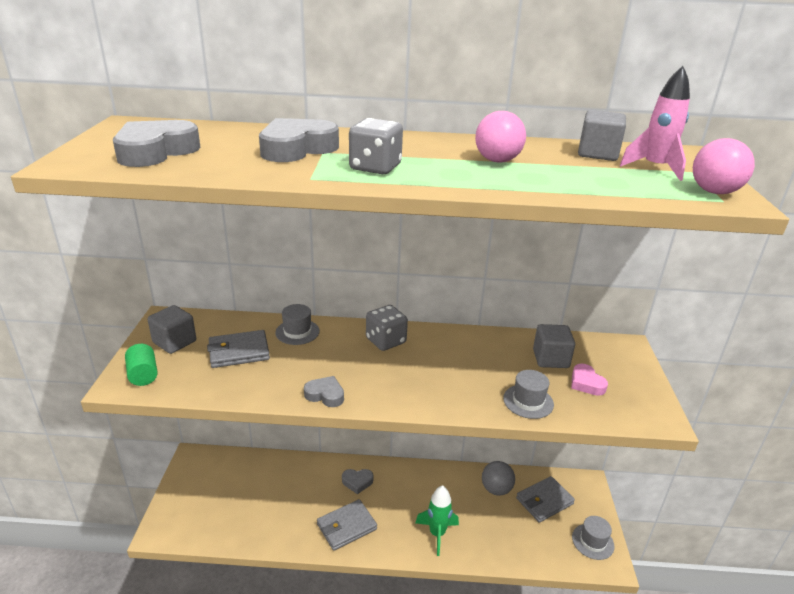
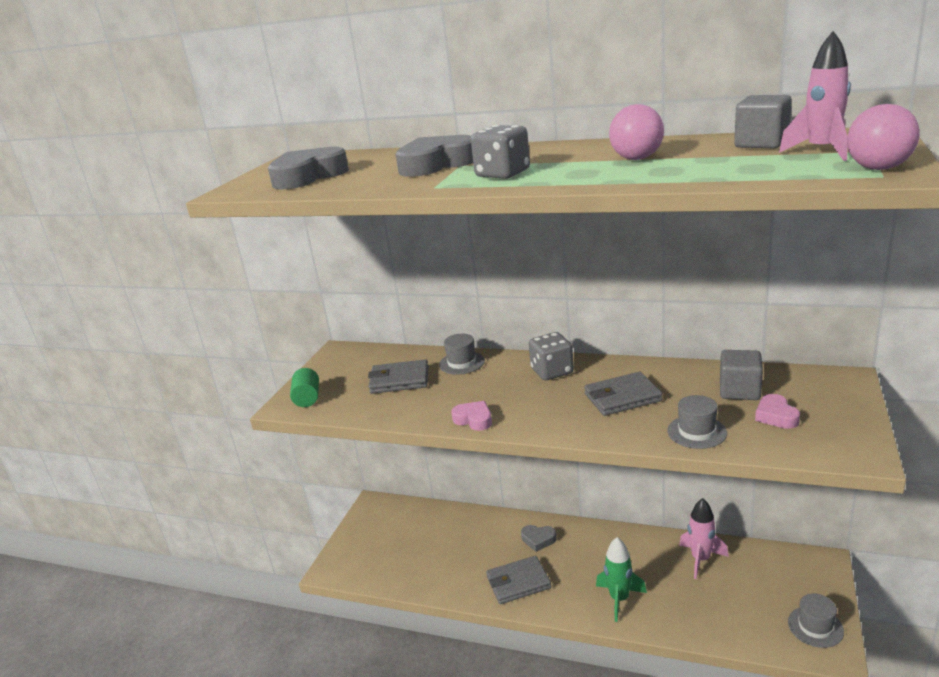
camera: 20 degrees right, 5 degrees down
grey cube [147,305,196,354] -> none
grey heart [304,376,344,407] -> pink heart [451,401,492,431]
grey ball [482,461,515,496] -> pink rocket [679,498,729,579]
grey wallet [516,476,575,523] -> grey wallet moved to [584,372,662,416]

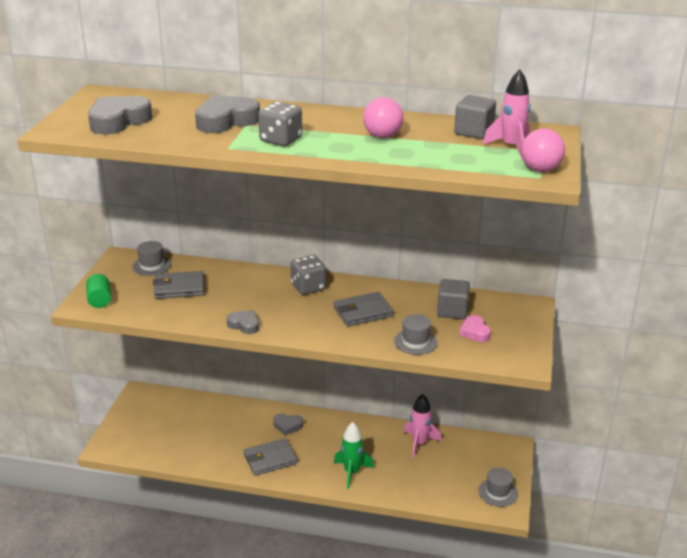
camera: 10 degrees left, 5 degrees up
grey hat [439,334,485,375] -> grey hat moved to [132,241,171,276]
pink heart [451,401,492,431] -> grey heart [226,310,259,334]

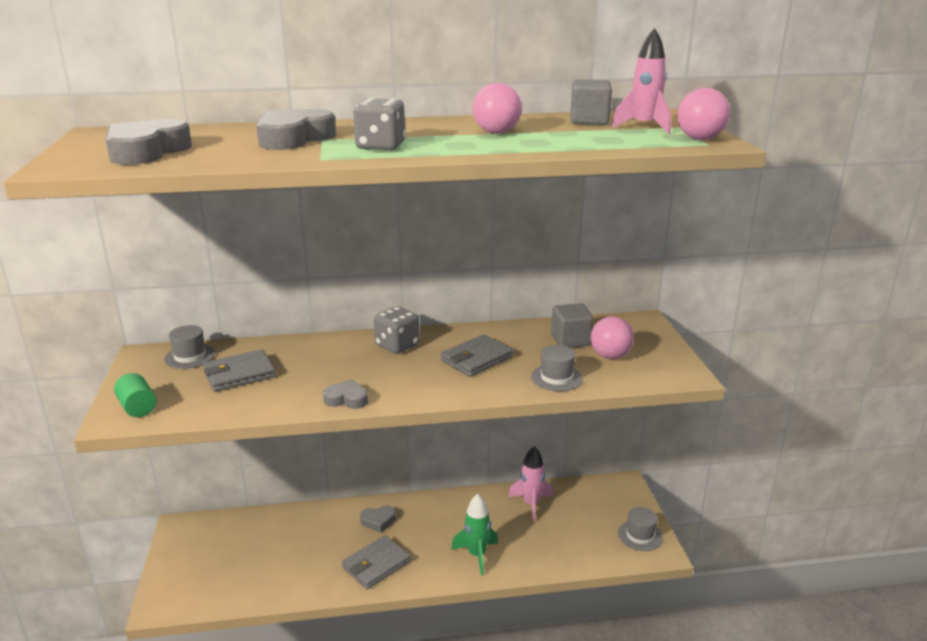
camera: 20 degrees left, 5 degrees down
pink heart [459,315,491,342] -> pink ball [591,316,634,359]

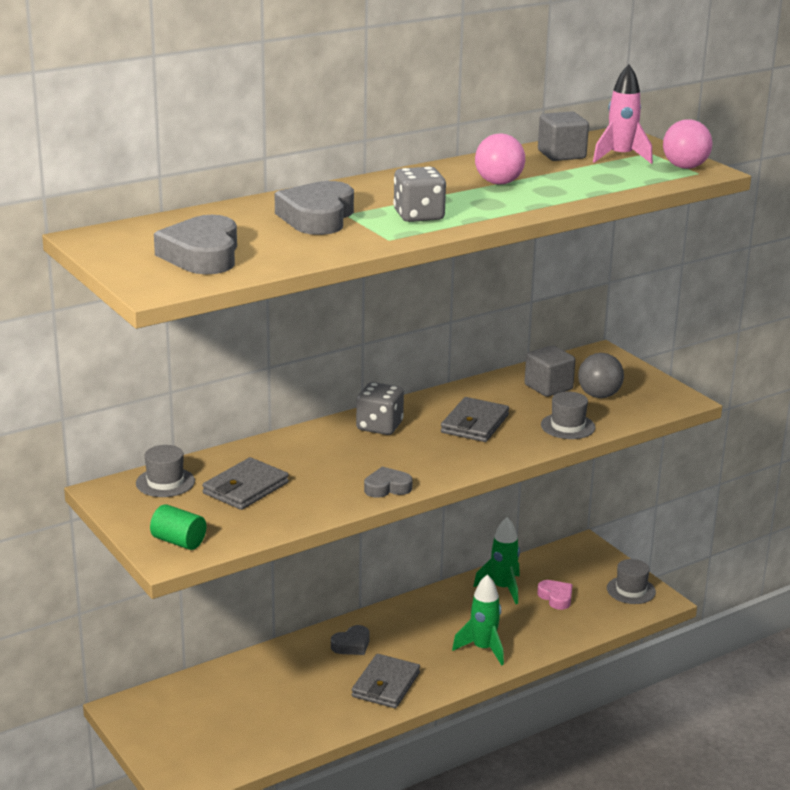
camera: 25 degrees left, 0 degrees up
pink rocket [508,446,552,522] -> green rocket [473,517,520,604]
pink ball [591,316,634,359] -> grey ball [578,353,624,398]
none -> pink heart [537,580,573,610]

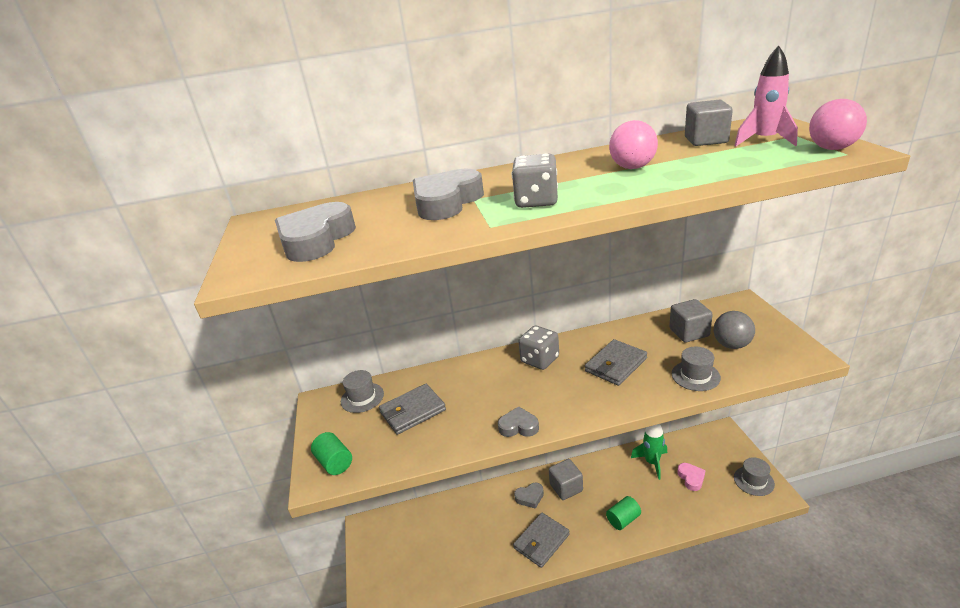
camera: 25 degrees right, 5 degrees up
green rocket [452,574,504,666] -> green cylinder [606,496,641,530]
none -> grey cube [549,459,583,500]

